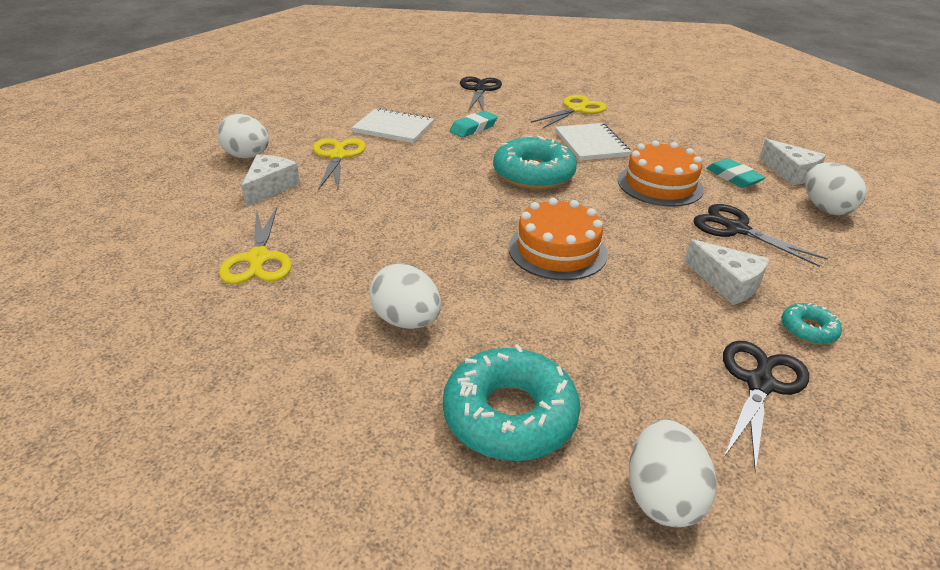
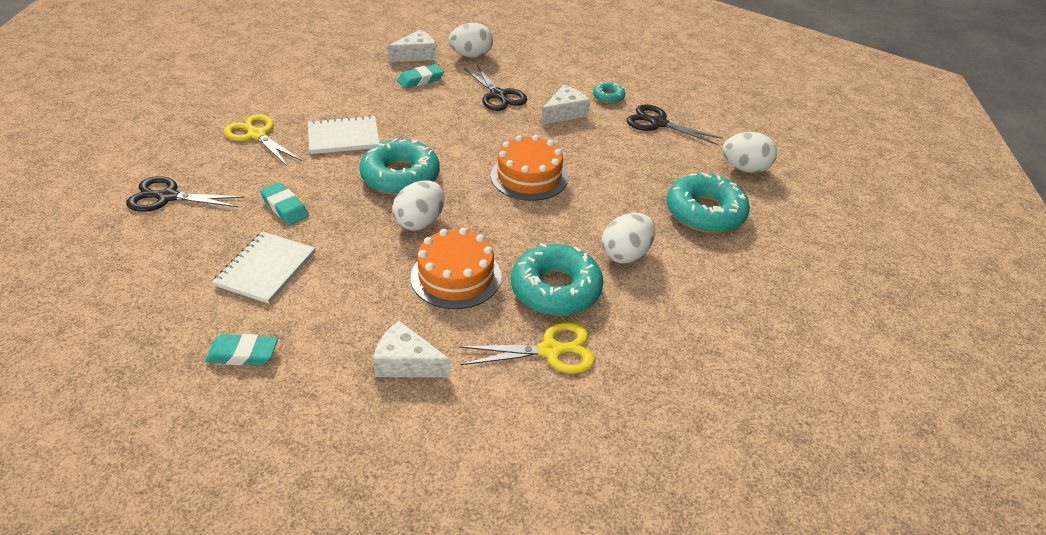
camera: 90 degrees left, 5 degrees up
white egg [217,114,269,158] -> white egg moved to [392,180,445,231]
yellow scissors [313,138,366,190] -> none
orange cake [618,140,704,207] -> orange cake moved to [411,228,502,309]
black scissors [693,204,828,267] -> black scissors turned 75 degrees counterclockwise [464,64,527,111]
none -> turquoise eraser [205,334,278,365]
none -> turquoise donut [511,243,604,315]

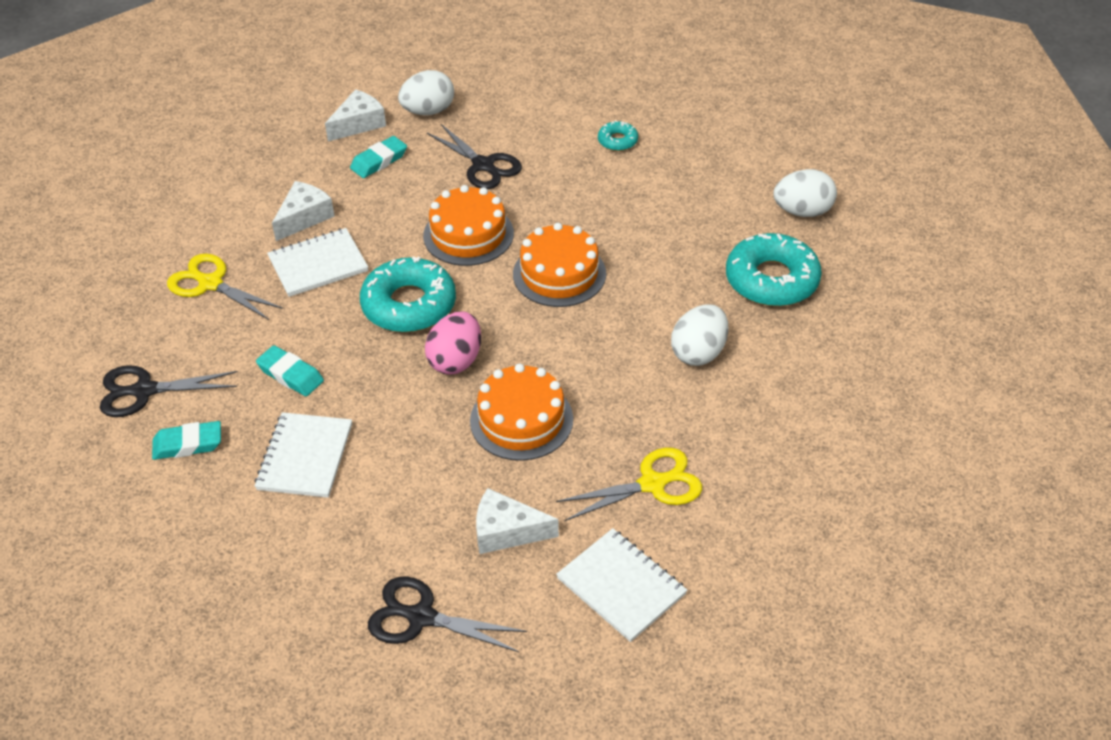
camera: 10 degrees left, 5 degrees up
turquoise eraser [205,334,278,365] -> turquoise eraser moved to [152,421,221,460]
white egg [392,180,445,231] -> pink egg [425,311,481,375]
turquoise donut [511,243,604,315] -> none
white cheese [541,85,590,125] -> white cheese moved to [272,181,335,241]
black scissors [627,104,723,145] -> black scissors moved to [368,576,527,652]
none -> orange cake [423,185,514,266]
none -> white notebook [556,528,687,642]

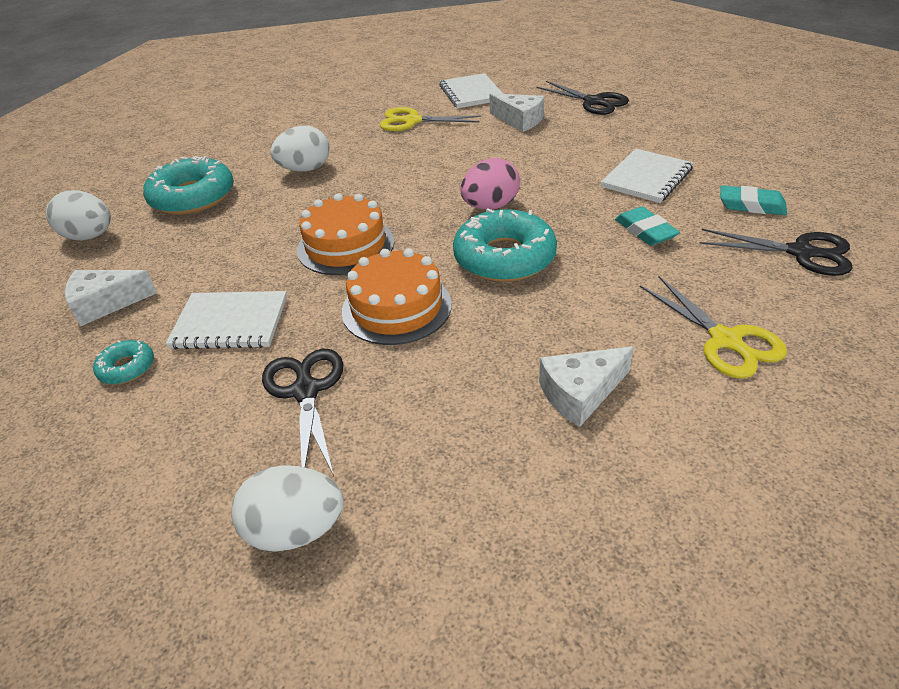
camera: 150 degrees left, 5 degrees down
white notebook [267,228,368,297] -> white notebook moved to [166,291,287,349]
white cheese [325,89,386,141] -> white cheese moved to [65,270,157,326]
turquoise eraser [350,136,407,178] -> none
orange cake [470,363,573,461] -> none

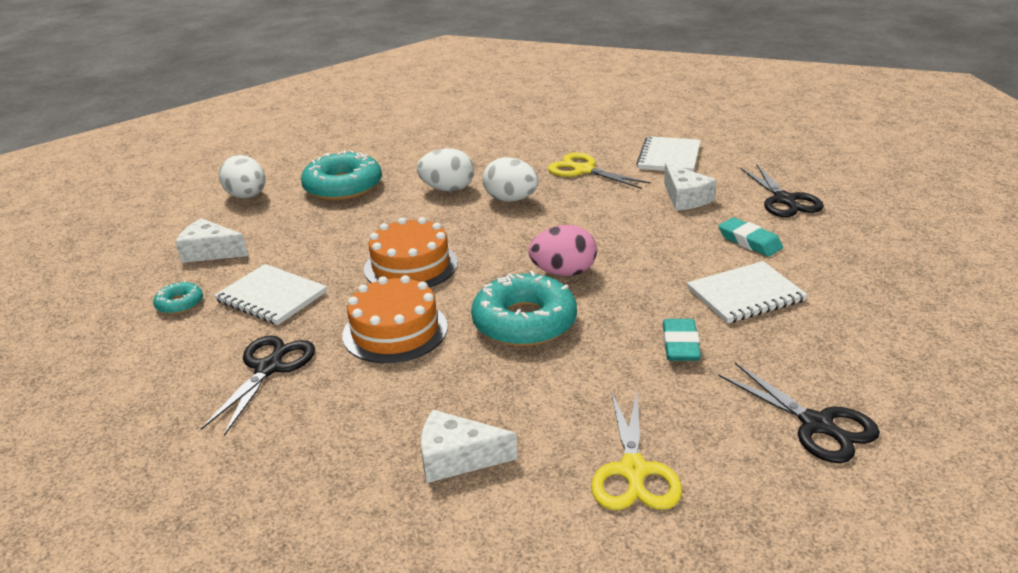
camera: 30 degrees right, 10 degrees down
white egg [231,465,344,552] -> white egg moved to [483,157,539,202]
turquoise eraser [720,185,787,215] -> turquoise eraser moved to [719,217,783,257]

